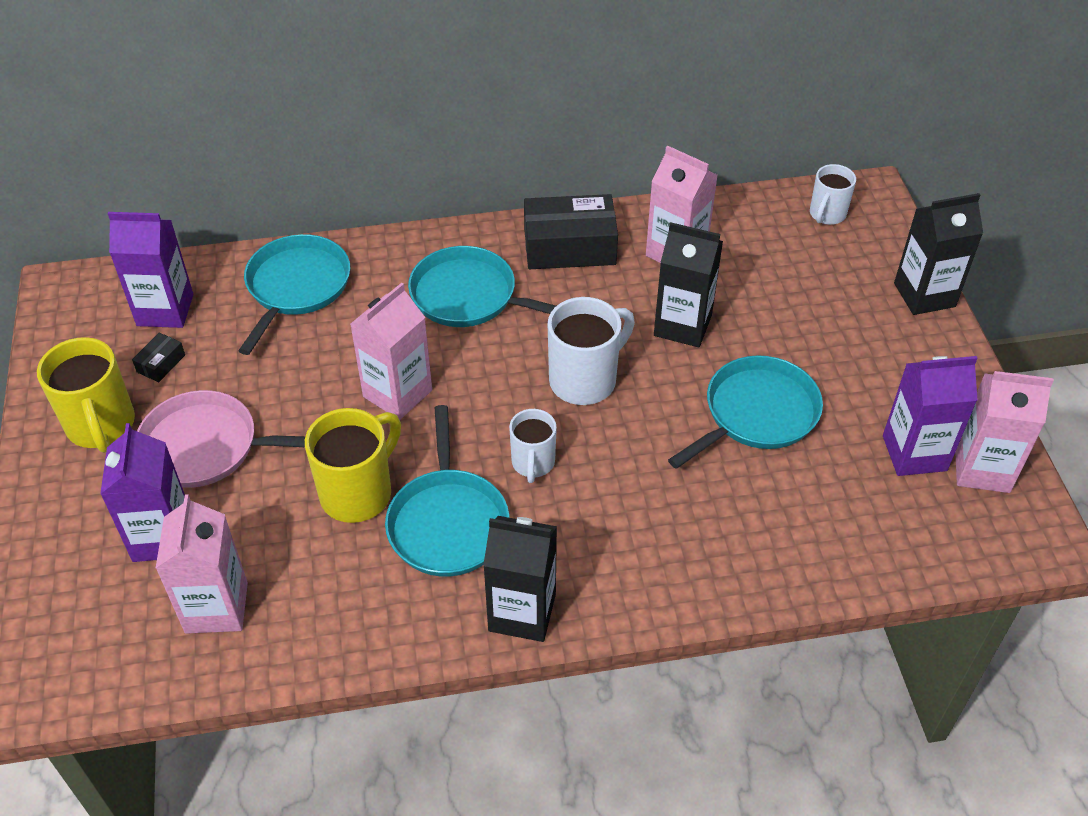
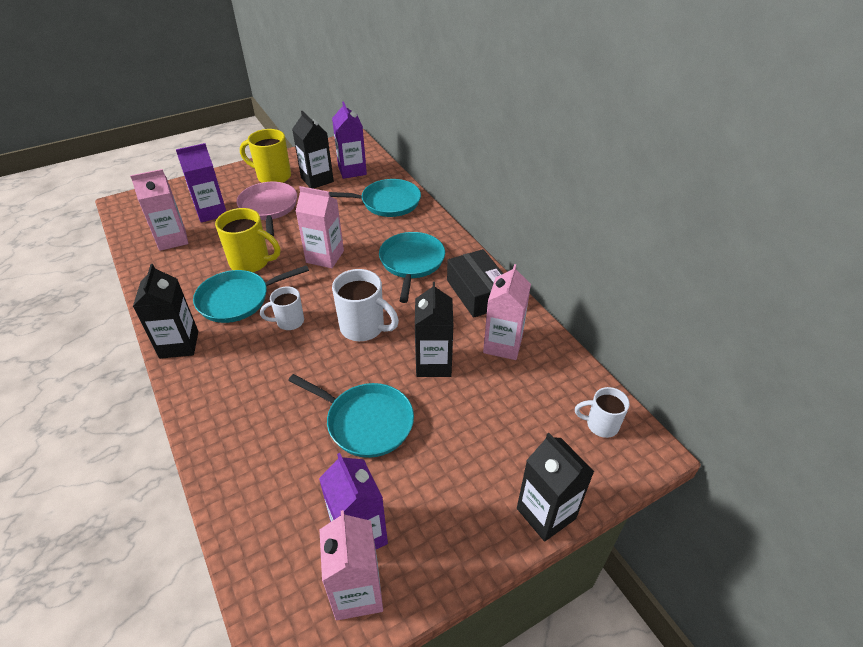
camera: 70 degrees right, 5 degrees down
yellow mug [37,337,135,453] -> yellow mug turned 60 degrees clockwise [240,129,291,183]
black box [132,333,185,382] -> black carton [292,111,334,189]

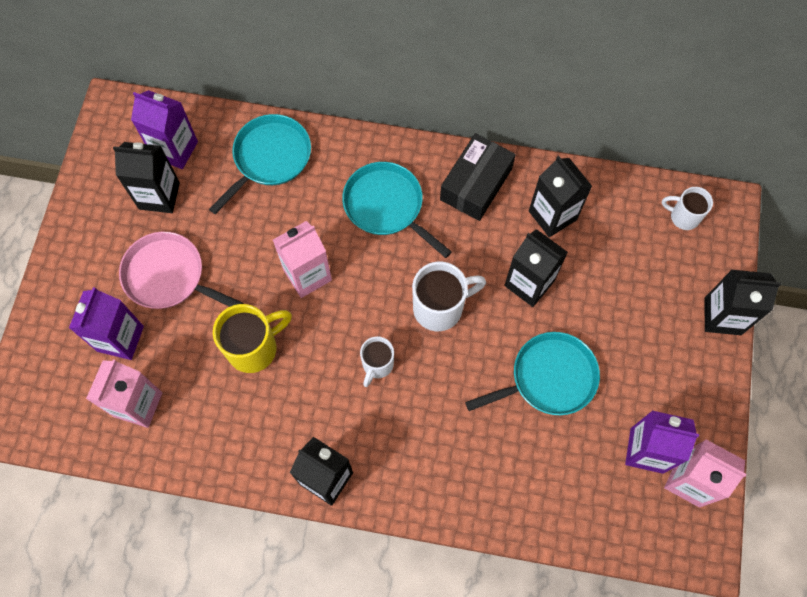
camera: 50 degrees left, 25 degrees up
turquoise pan [193,265,309,323] -> none
yellow mug [240,129,291,183] -> none
black box [447,249,503,318] -> black box turned 75 degrees counterclockwise [440,133,516,221]
pink carton [483,264,531,360] -> black carton [529,156,592,237]
white mug [575,387,630,438] -> white mug turned 60 degrees clockwise [662,187,713,230]

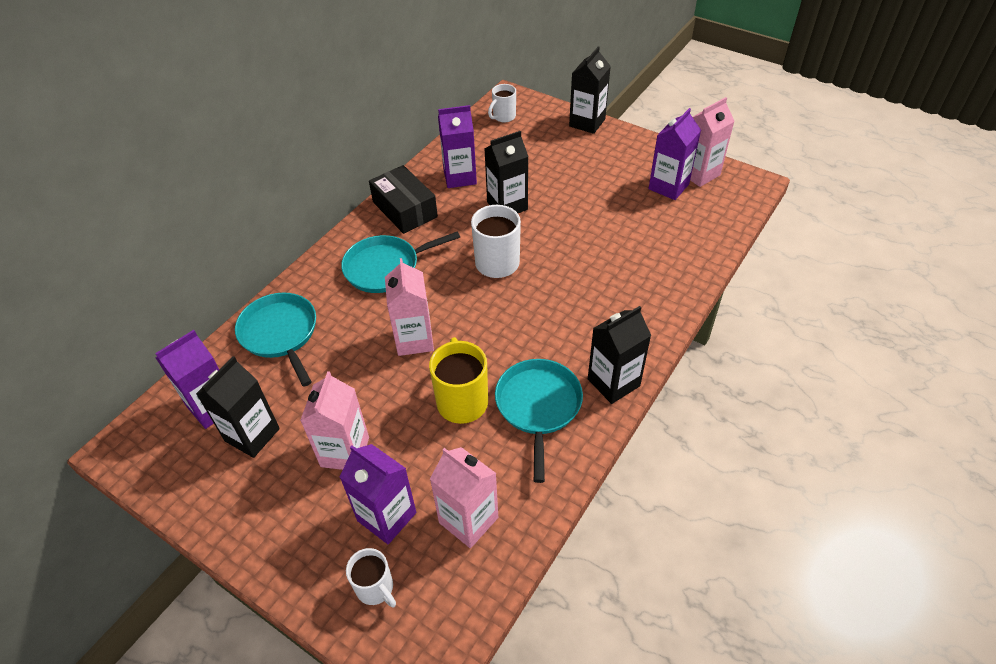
camera: 65 degrees left, 20 degrees down
pink pan [119,232,244,309] -> pink carton [300,371,369,470]
white mug [360,336,394,387] -> white mug moved to [346,548,396,608]
turquoise pan [465,332,600,415] -> turquoise pan moved to [495,359,583,483]
black carton [529,156,592,237] -> purple carton [438,105,477,188]

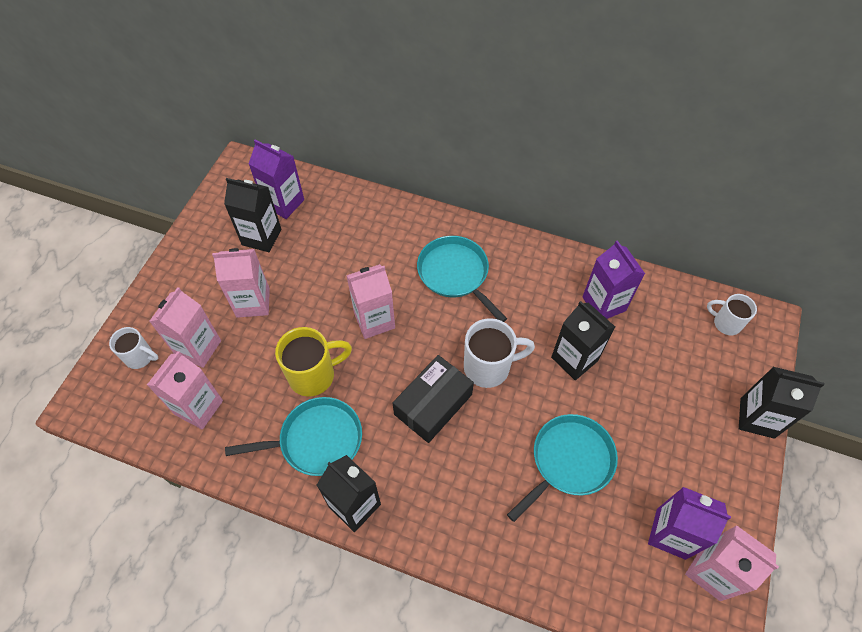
camera: 75 degrees right, 10 degrees up
turquoise pan [235,293,316,387] -> turquoise pan moved to [507,414,618,522]
purple carton [340,444,416,544] -> pink carton [149,287,221,368]
white mug [346,548,396,608] -> white mug turned 105 degrees counterclockwise [109,327,158,369]
black box [369,165,438,234] -> black box moved to [393,355,474,443]

